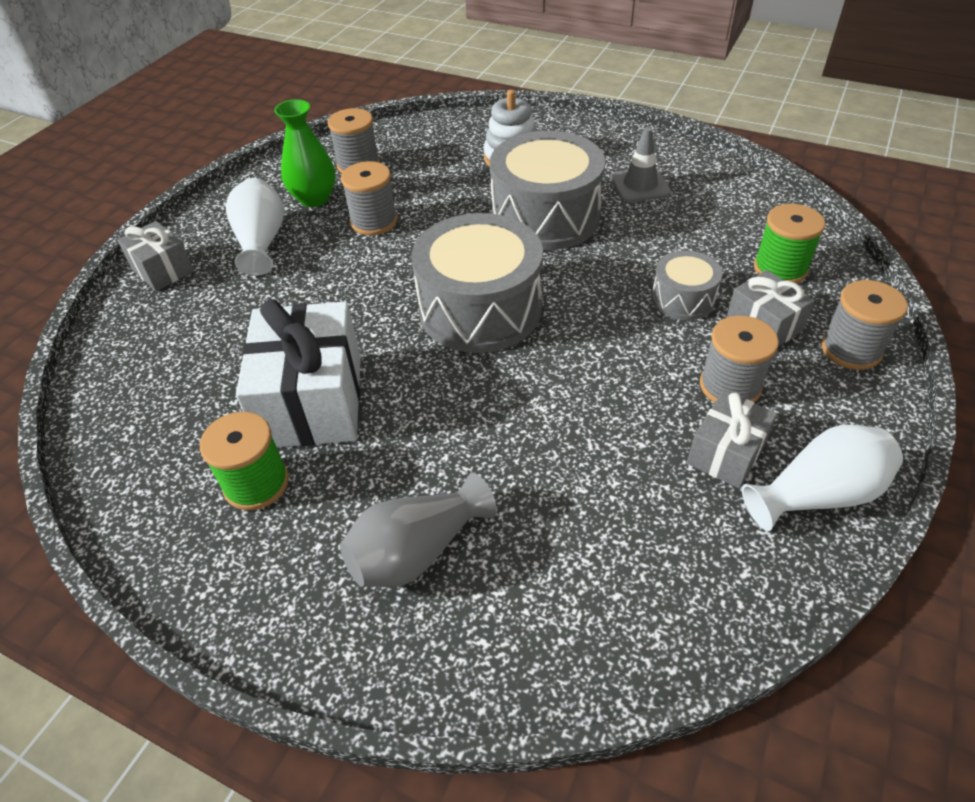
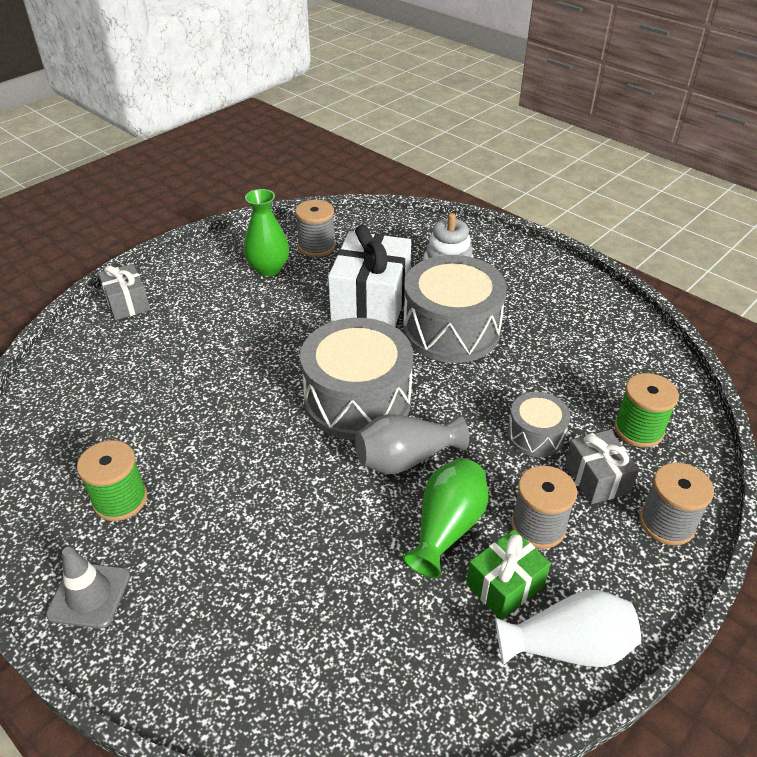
camera: 15 degrees right, 5 degrees down
white vase [225,178,284,276] -> none
white gift [236,299,361,447] -> white gift moved to [328,225,411,327]
grey vase [340,473,497,587] -> grey vase moved to [355,414,469,474]
grey spool [341,161,397,236] -> none
grey traffic cone [610,127,671,202] -> grey traffic cone moved to [46,547,130,629]
grey gift [687,390,777,489] -> green gift [466,529,551,620]
none -> green vase [403,458,489,578]

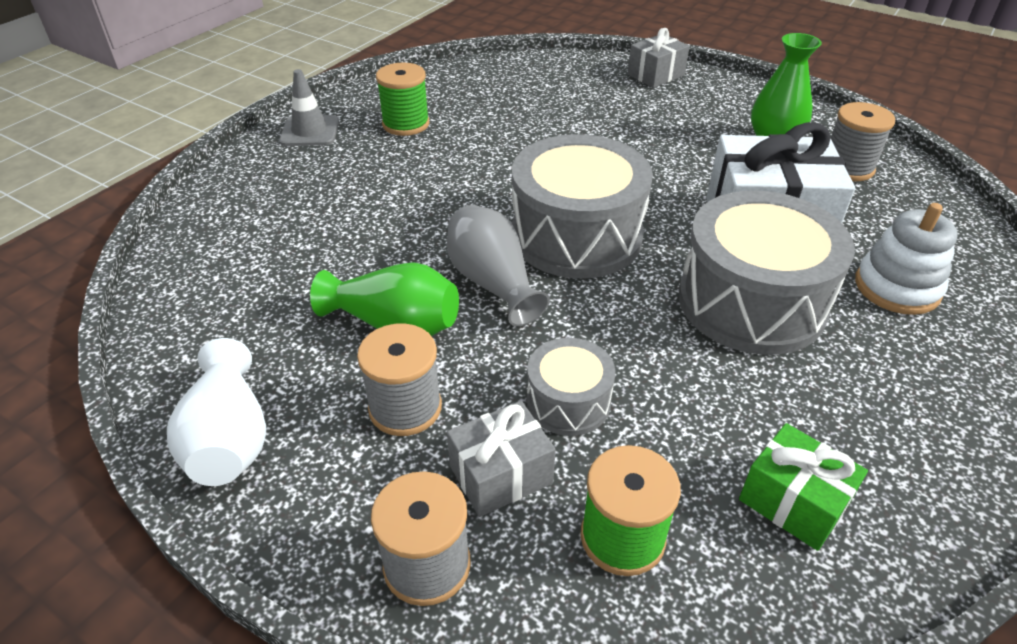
camera: 80 degrees right, 0 degrees up
green gift [466,529,551,620] -> green gift moved to [739,423,868,551]

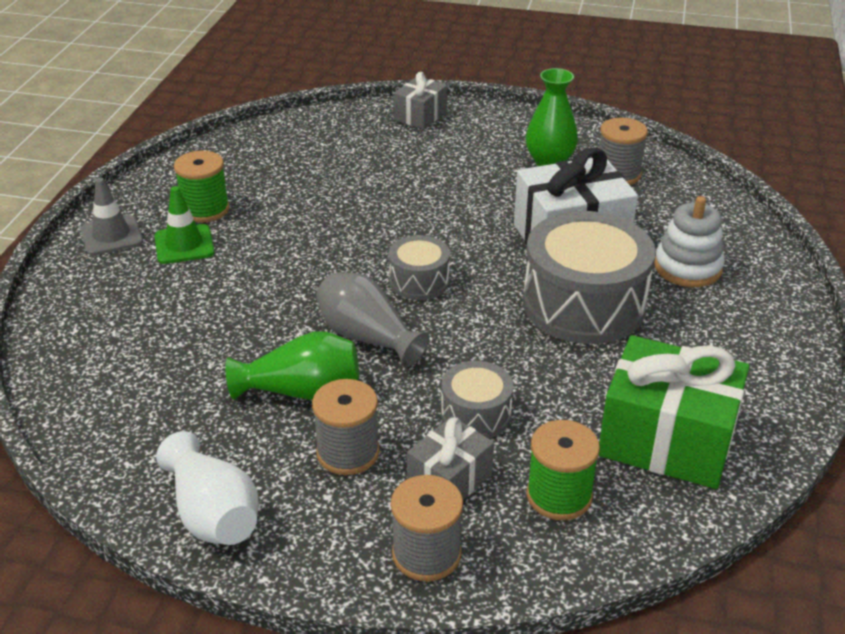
camera: 20 degrees left, 5 degrees down
grey drum [512,134,653,278] -> grey drum [388,235,450,300], size x0.51
green gift [739,423,868,551] -> green gift [598,335,749,489], size x1.82
none -> green traffic cone [154,186,215,264]

